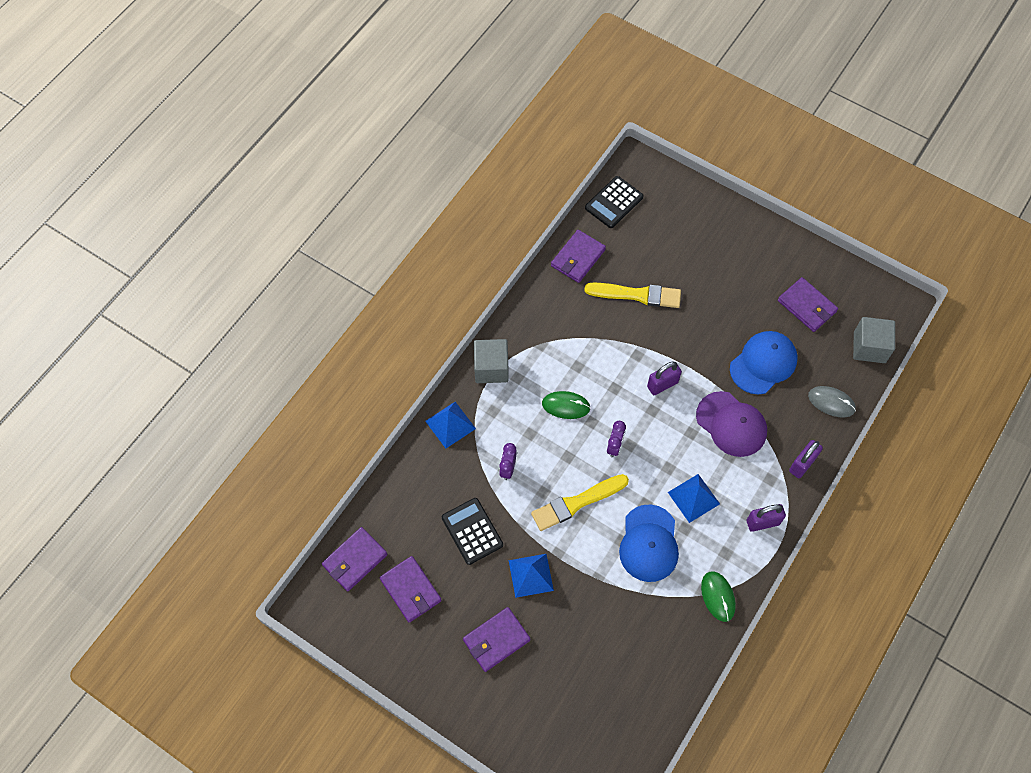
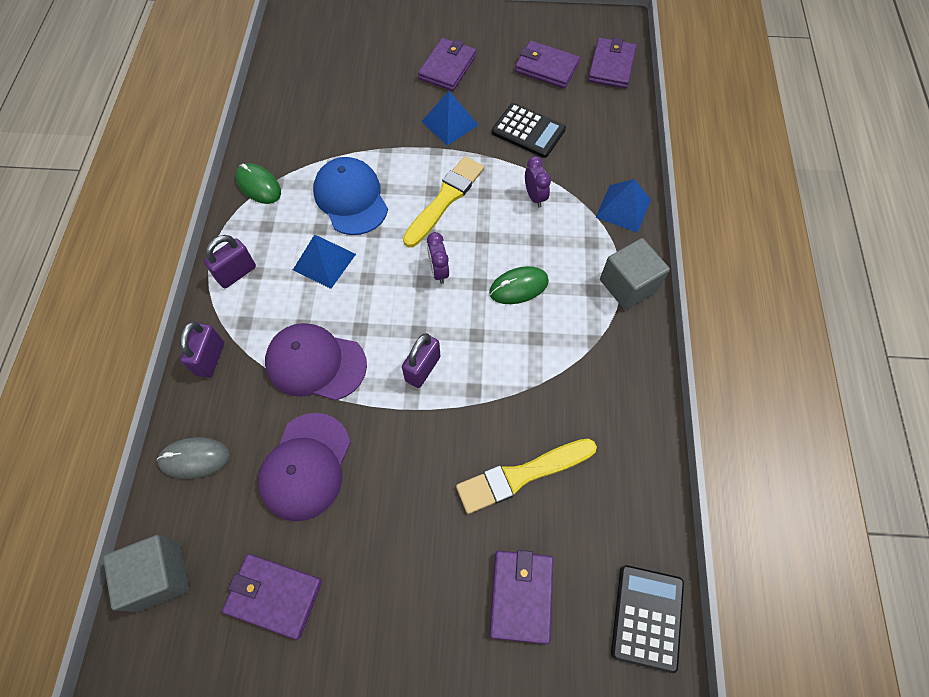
camera: 150 degrees right, 0 degrees up
purple wallet [551,230,606,283] -> purple wallet moved to [489,550,553,644]
blue cap [730,331,798,395] -> purple cap [258,413,351,521]

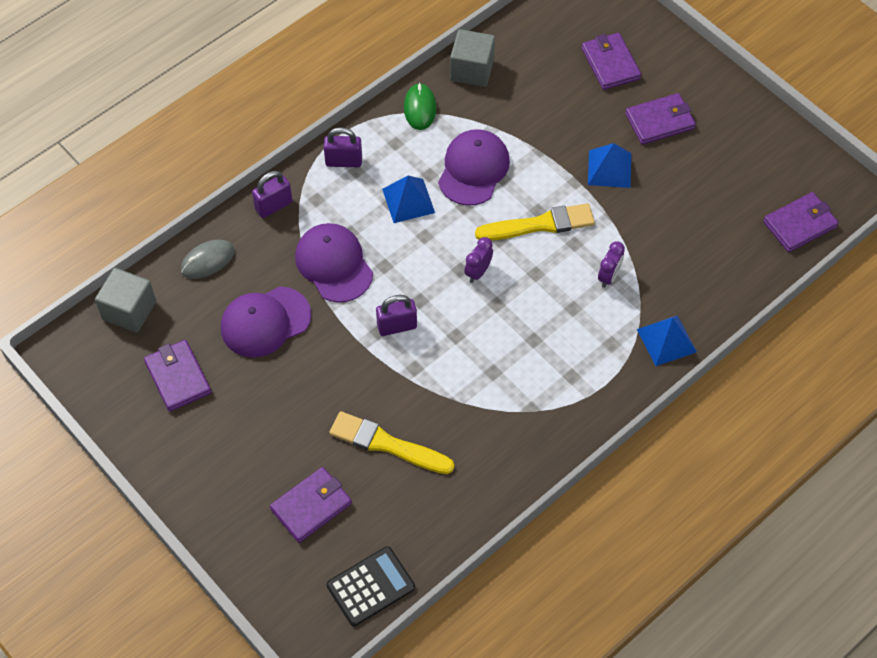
camera: 45 degrees right, 5 degrees down
grey mouse [157,437,230,479] -> grey mouse turned 75 degrees counterclockwise [181,240,235,279]
blue cap [313,157,388,235] -> purple cap [438,129,510,206]
green mouse [489,266,549,304] -> none
black calculator [492,103,566,158] -> none
purple wallet [515,41,580,88] -> purple wallet moved to [582,33,641,90]
grey cube [600,238,670,310] -> grey cube moved to [450,29,495,87]

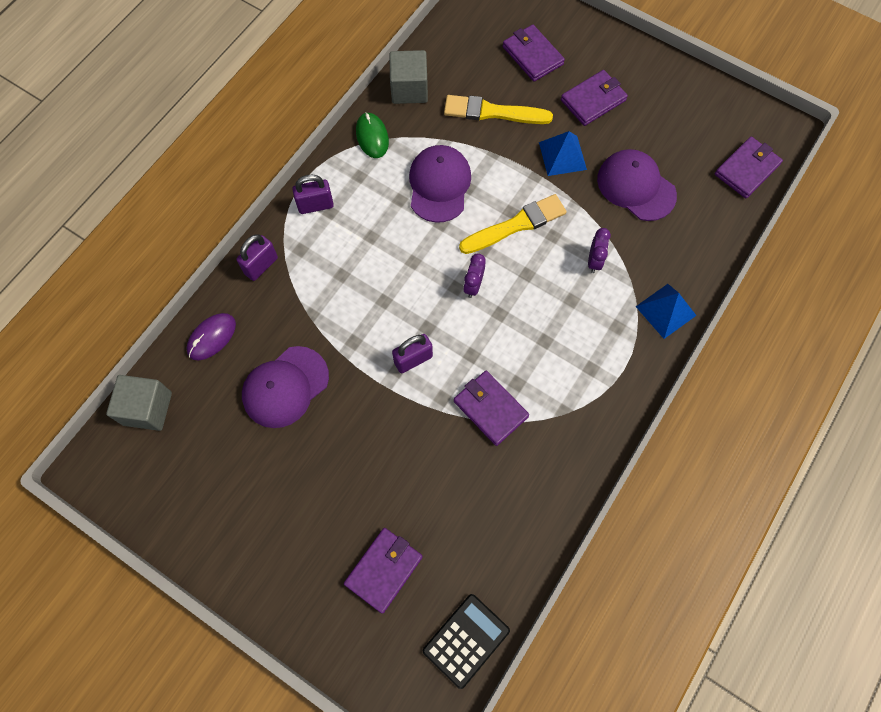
camera: 15 degrees left, 10 degrees up
purple wallet [144,340,211,412] -> purple wallet moved to [454,371,529,446]
grey mouse [181,240,235,279] -> purple mouse [187,313,236,360]
purple cap [295,223,373,303] -> purple cap moved to [597,149,677,221]
yellow brush [329,411,454,474] -> yellow brush moved to [444,95,553,124]
blue pyramid [382,176,435,223] -> none

